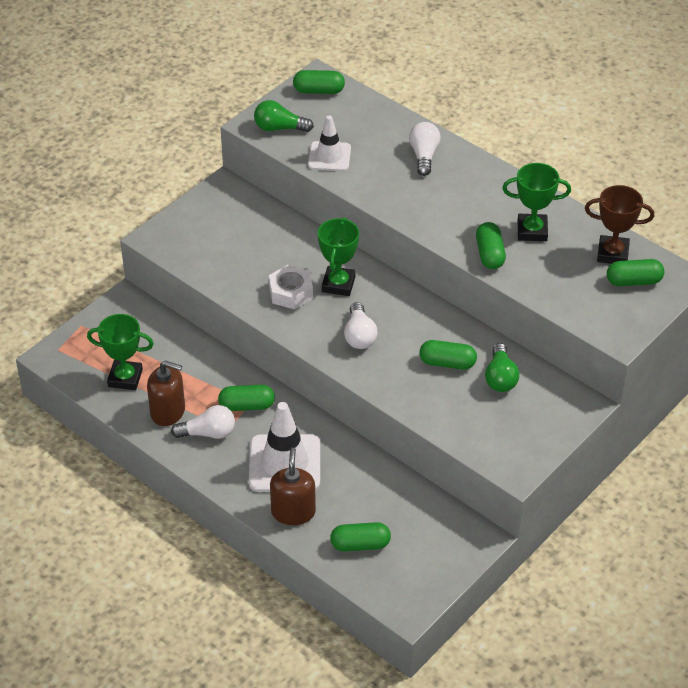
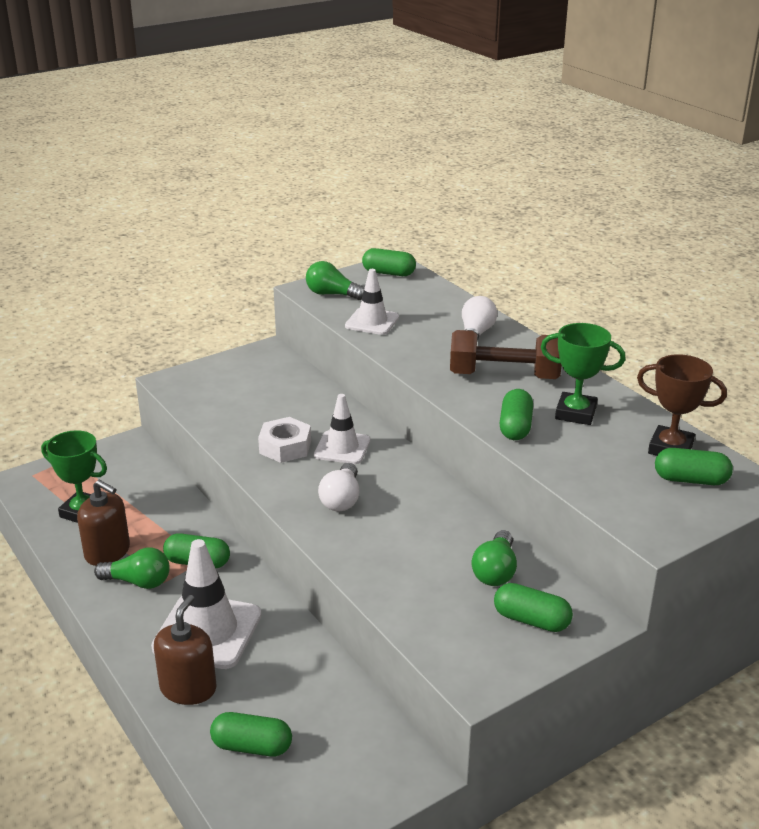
camera: 15 degrees right, 15 degrees down
white light bulb [171,405,235,439] -> green light bulb [94,547,170,589]
green trophy [318,217,359,296] -> white traffic cone [314,394,370,464]
green capsule [420,340,477,370] -> green capsule moved to [494,583,573,632]
none -> brown dumbbell [450,330,562,379]

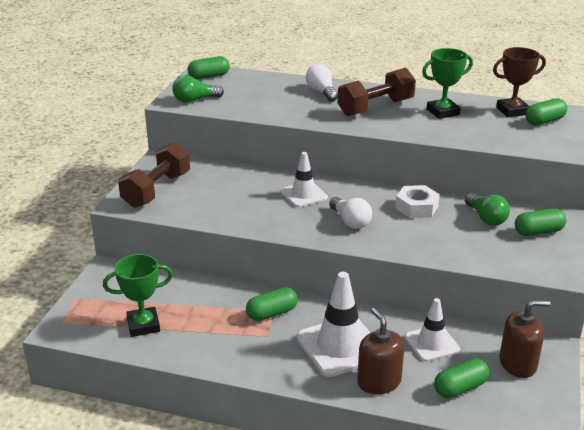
camera: 40 degrees left, 0 degrees up
brown soap dispenser [77,480,130,566] -> brown soap dispenser moved to [499,300,550,378]
green light bulb [94,547,170,589] -> none
white nut [258,417,311,463] -> white nut moved to [395,185,440,218]
white traffic cone [345,269,399,335] -> white traffic cone moved to [405,298,460,362]
green capsule [499,389,533,440] -> none
none -> brown dumbbell [118,142,190,208]

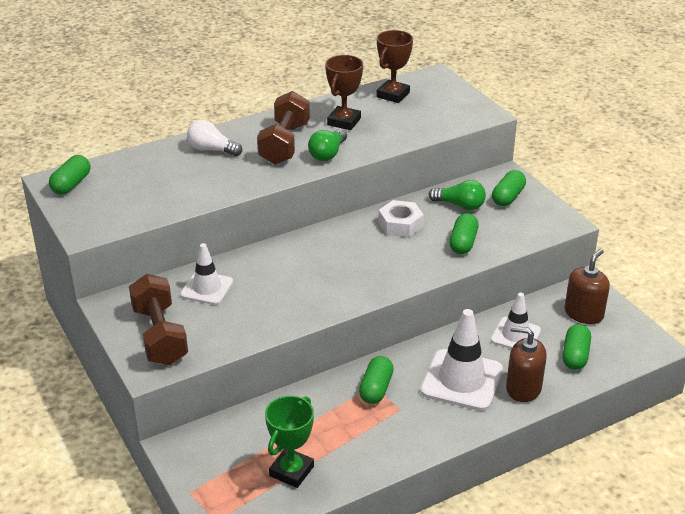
camera: 45 degrees left, 5 degrees up
green light bulb [172,75,224,103] -> green light bulb moved to [308,129,347,161]
white traffic cone [281,152,328,207] -> white traffic cone moved to [180,243,233,305]
white light bulb [329,197,372,229] -> none
green trophy [422,48,473,119] -> brown trophy [325,55,363,130]
green capsule [525,98,567,125] -> green capsule moved to [449,213,479,254]

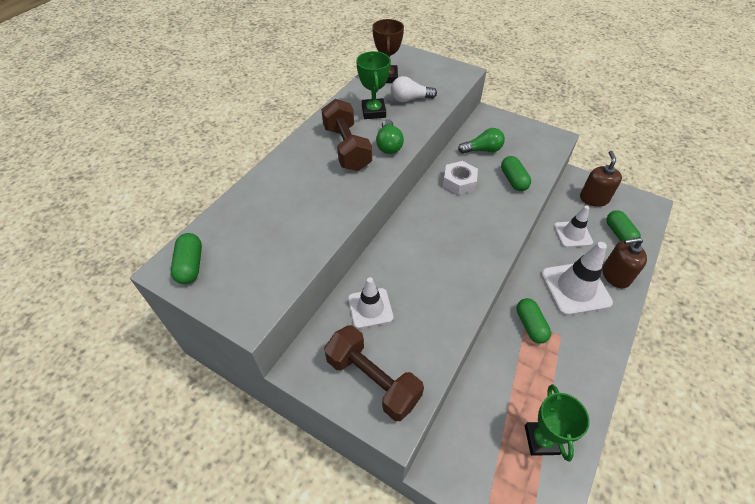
camera: 30 degrees left, 15 degrees up
white light bulb [187,120,242,156] -> white light bulb moved to [391,76,437,102]
brown trophy [325,55,363,130] -> green trophy [356,51,391,119]
green capsule [492,170,526,206] -> none

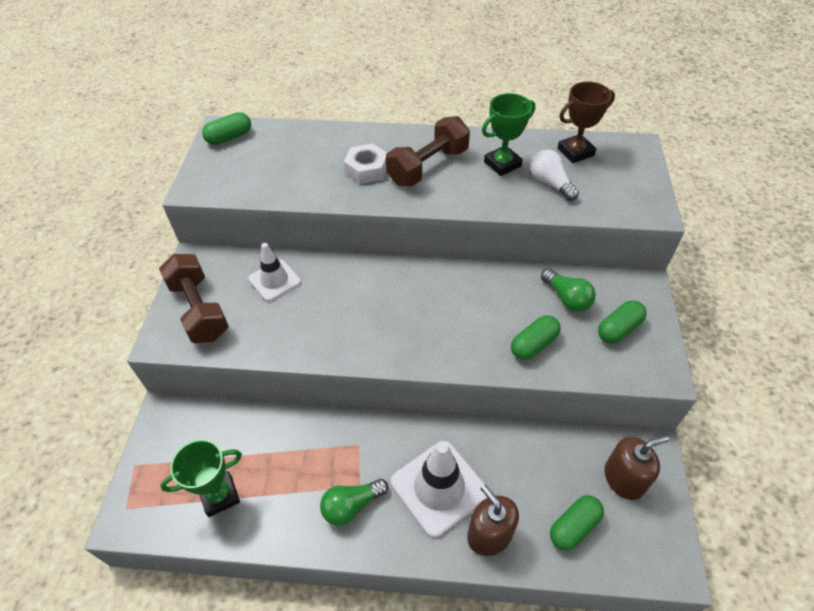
camera: 65 degrees right, 0 degrees up
brown dumbbell [324,325,424,421] -> brown dumbbell turned 45 degrees counterclockwise [159,254,229,343]
green light bulb [376,119,404,154] -> green light bulb moved to [320,479,388,526]
white nut [443,161,478,195] -> white nut moved to [344,144,387,184]
green capsule [516,298,551,343] -> green capsule moved to [598,300,647,344]
white traffic cone [554,205,593,248] -> none

